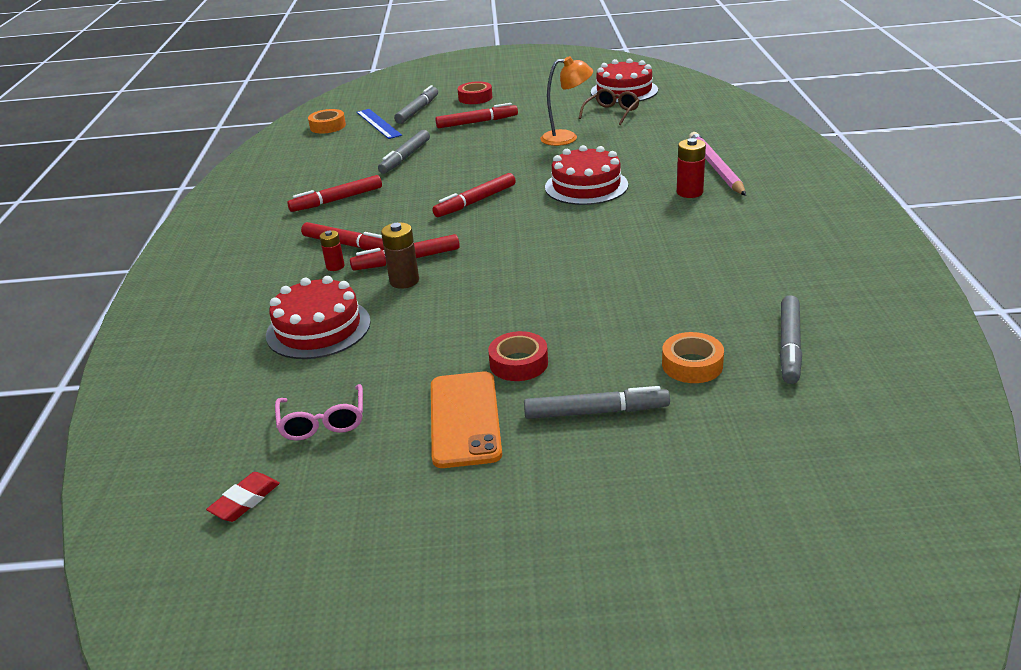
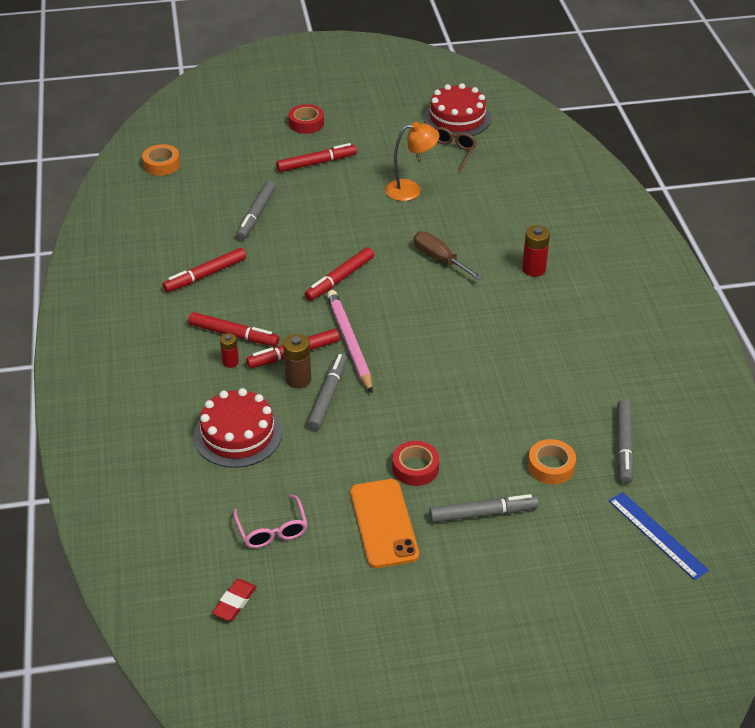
camera: 10 degrees left, 10 degrees up
blue ruler [357,109,402,139] -> blue ruler moved to [609,492,709,580]
grey marker [394,85,438,124] -> grey marker moved to [307,353,347,430]
red cake [545,145,628,205] -> brown screwdriver [414,231,482,280]
pink pencil [689,132,746,196] -> pink pencil moved to [327,290,373,393]

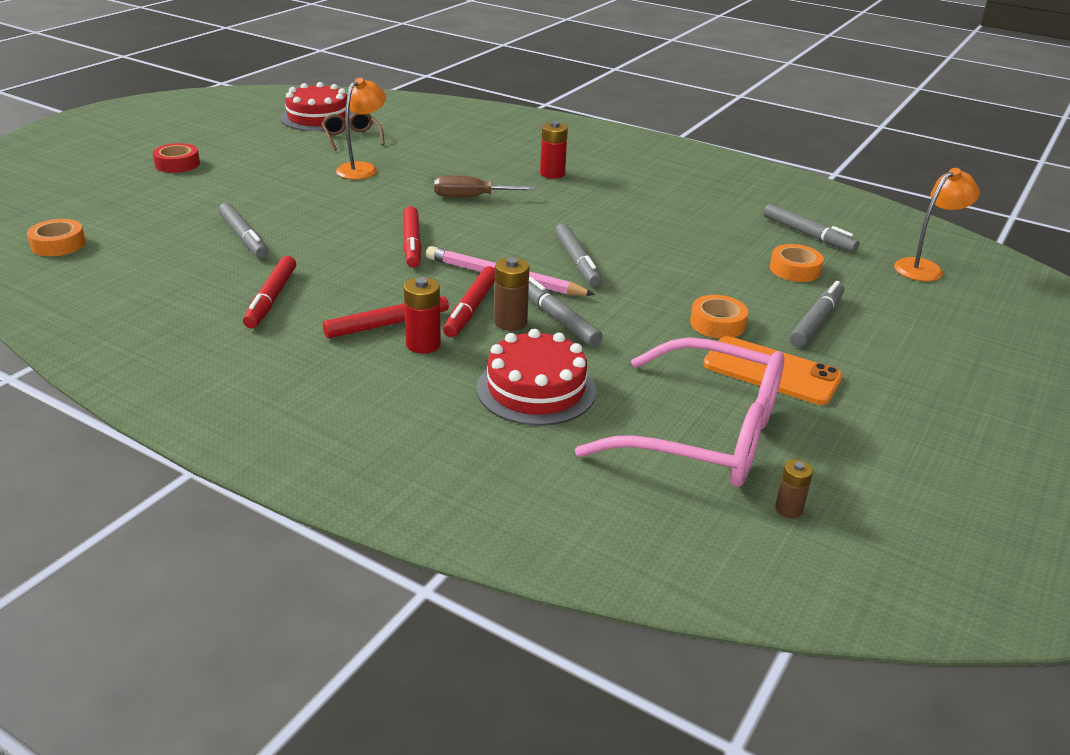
camera: 50 degrees left, 10 degrees down
red eraser [212,579,257,621] -> brown battery [775,460,813,518]
red battery [220,333,239,368] -> red battery [404,277,441,354], size x1.55
pink glasses [233,495,308,548] -> pink glasses [575,337,784,487], size x2.19
red marker [276,143,357,172] -> none
red tape [392,441,439,486] -> orange tape [690,295,748,339]
blue ruler [609,492,709,580] -> orange lamp [894,168,980,281]
none -> grey marker [555,223,602,287]

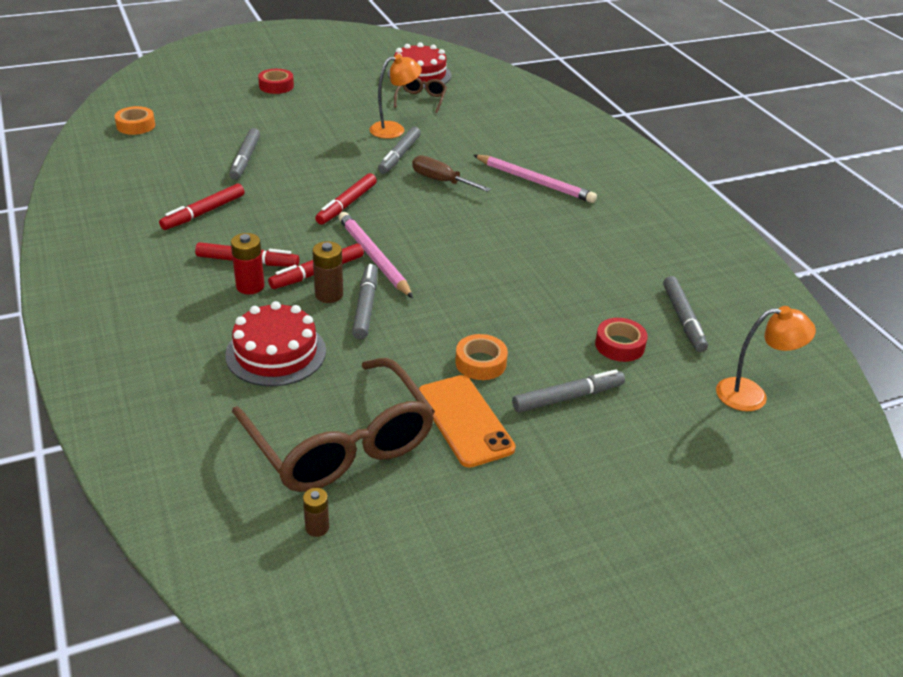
camera: 35 degrees right, 5 degrees up
red battery [540,121,568,179] -> pink pencil [473,155,597,203]
grey marker [555,223,602,287] -> grey marker moved to [378,127,421,174]
pink glasses [575,337,784,487] -> brown glasses [232,358,435,492]
orange tape [770,244,824,282] -> red tape [595,318,648,362]

